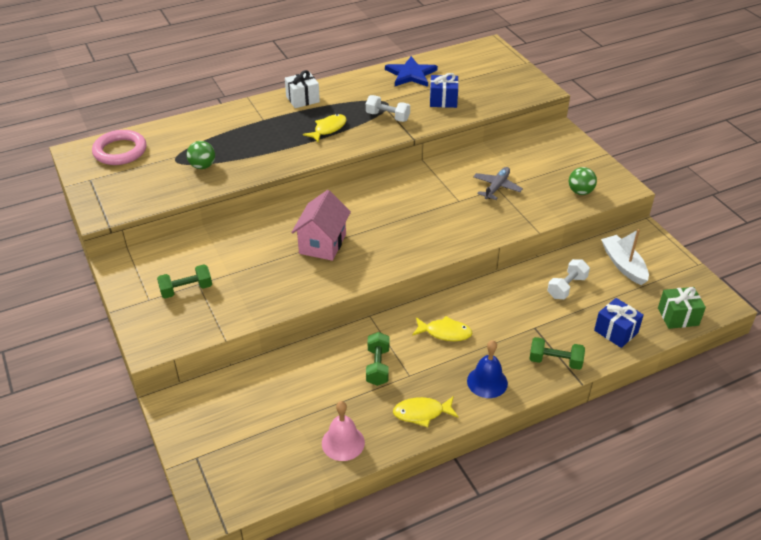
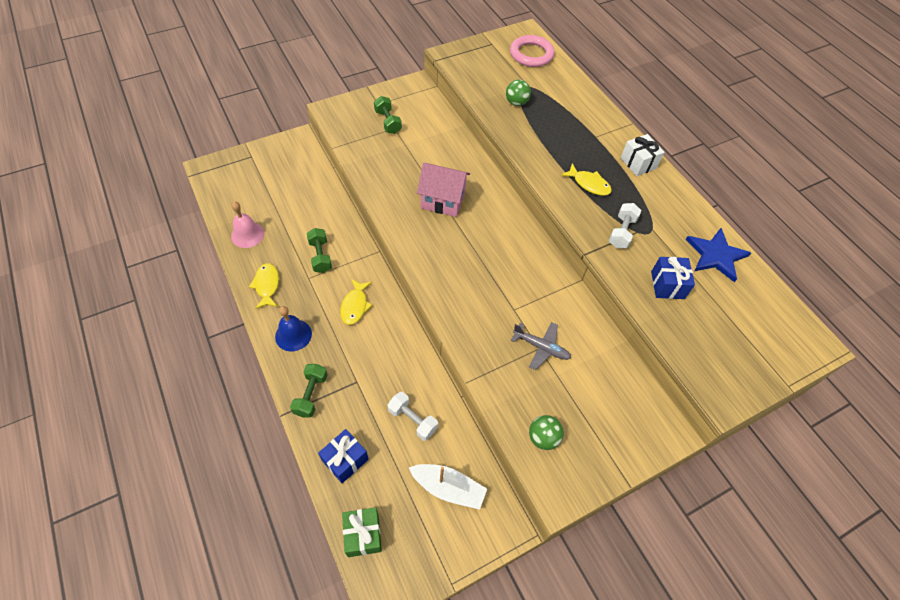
camera: 85 degrees right, 15 degrees up
green dumbbell [366,332,390,386] -> green dumbbell turned 75 degrees clockwise [307,228,332,273]
white boat [601,229,649,285] -> white boat turned 45 degrees clockwise [409,464,487,510]

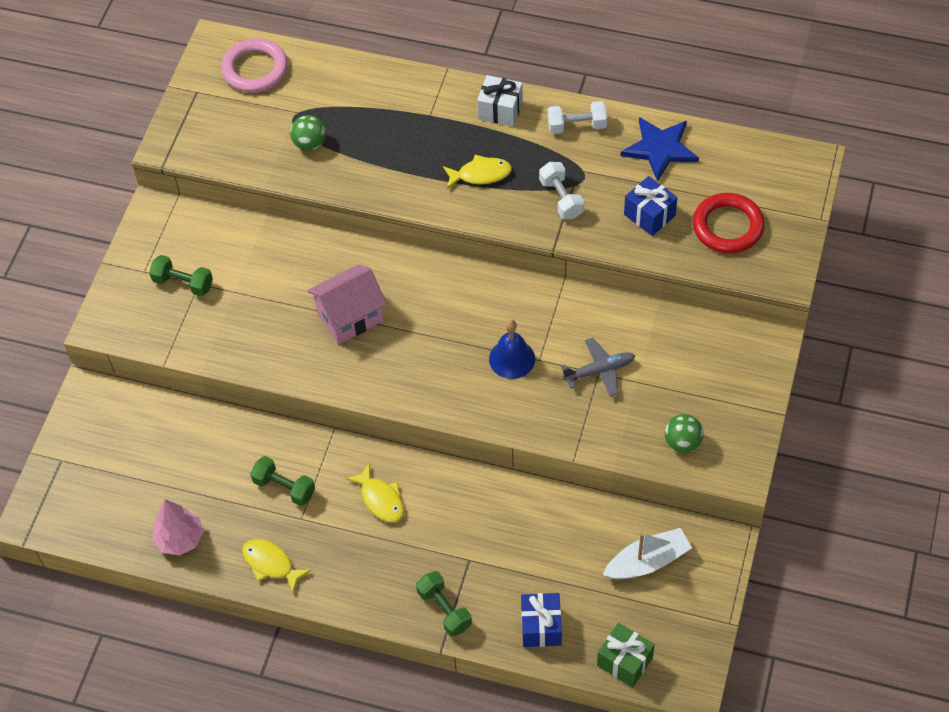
camera: 40 degrees left, 0 degrees up
pink bell [231,202,264,248] -> pink tree [152,499,204,555]
blue bell [275,306,312,351] -> blue bell moved to [489,320,535,379]
white dumbbell [388,392,438,441] -> white dumbbell moved to [547,101,607,134]
none -> red ring [693,193,765,253]

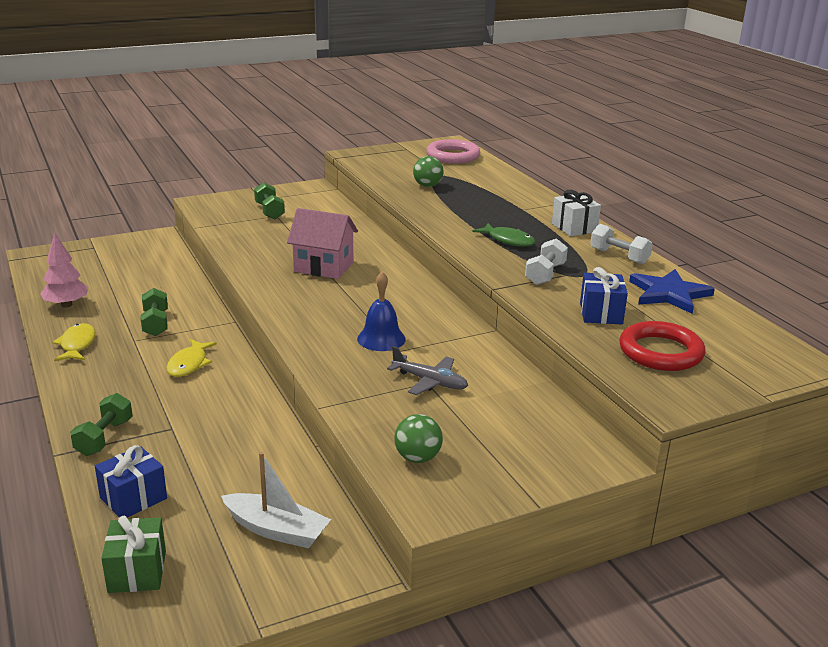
camera: 45 degrees right, 30 degrees down
yellow fish [443,155,512,189] -> green fish [472,223,535,247]

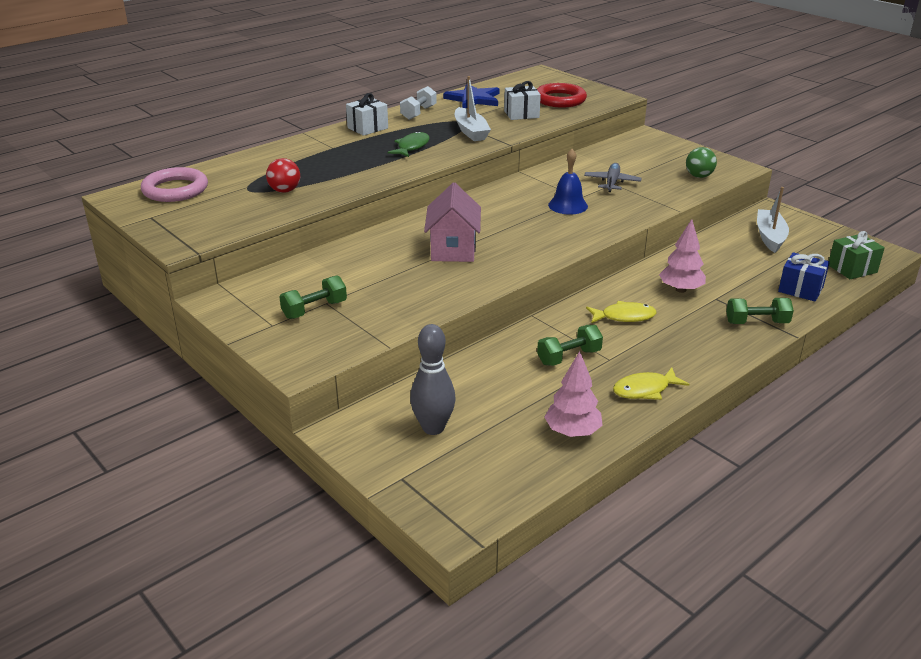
camera: 105 degrees left, 5 degrees up
green ball [413,156,443,187] -> red ball [266,158,300,193]
white dumbbell [525,238,568,285] -> white boat [455,76,491,141]
blue gift [580,267,628,324] -> white gift [504,81,541,120]
none -> grey bowling pin [410,324,456,435]
none -> pink tree [659,219,706,293]

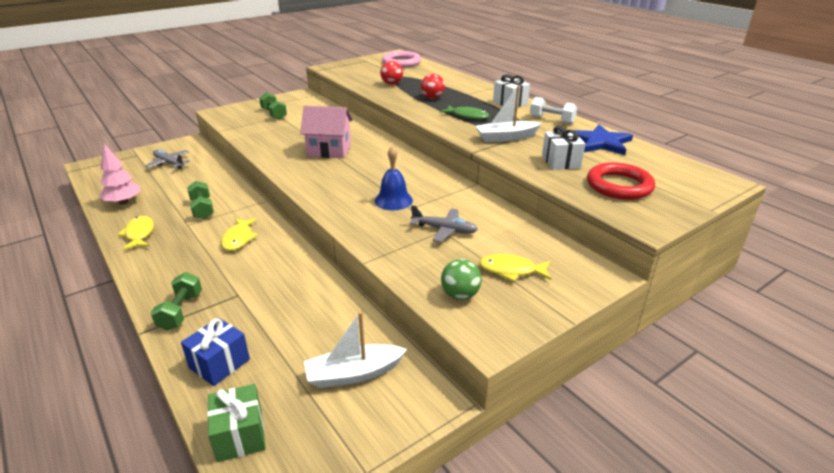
camera: 95 degrees right, 0 degrees up
grey bowling pin [410,324,456,435] -> grey plane [145,150,190,169]
pink tree [659,219,706,293] -> none
white boat [757,187,789,253] -> white boat turned 150 degrees clockwise [304,311,407,388]
none -> red ball [421,74,445,99]
none -> yellow fish [479,254,551,281]

